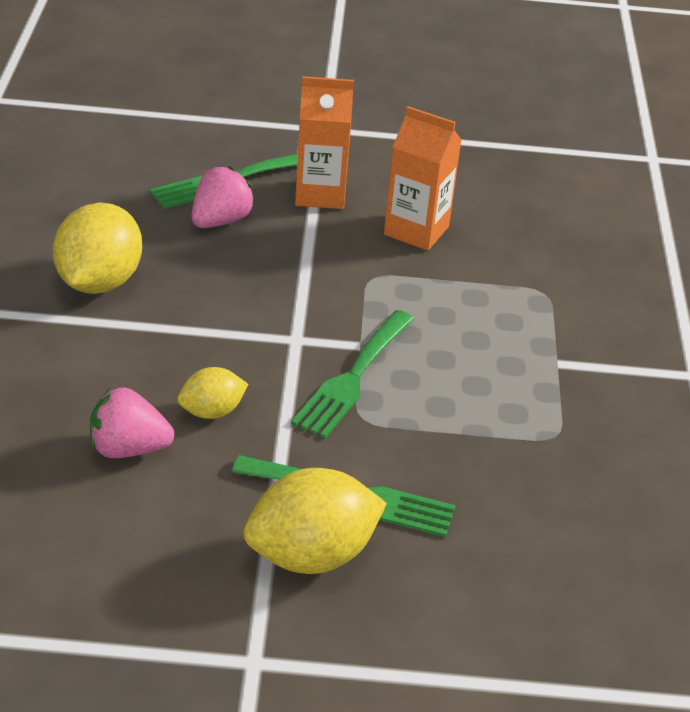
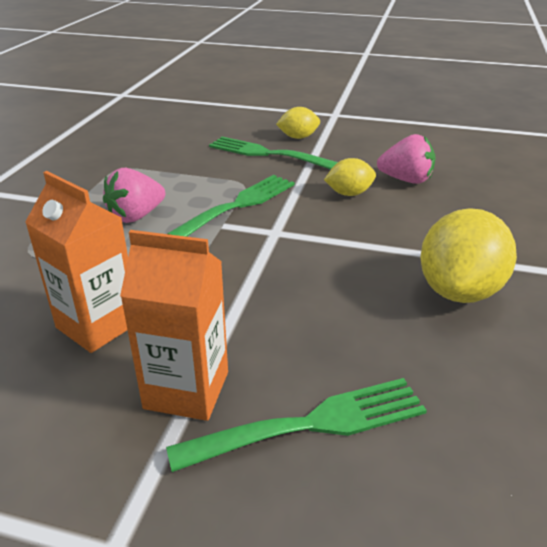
camera: 165 degrees left, 5 degrees down
pink strawberry [191,166,255,228] -> pink strawberry moved to [103,168,165,223]
yellow lemon [244,468,387,574] -> yellow lemon [276,107,320,139], size x0.55

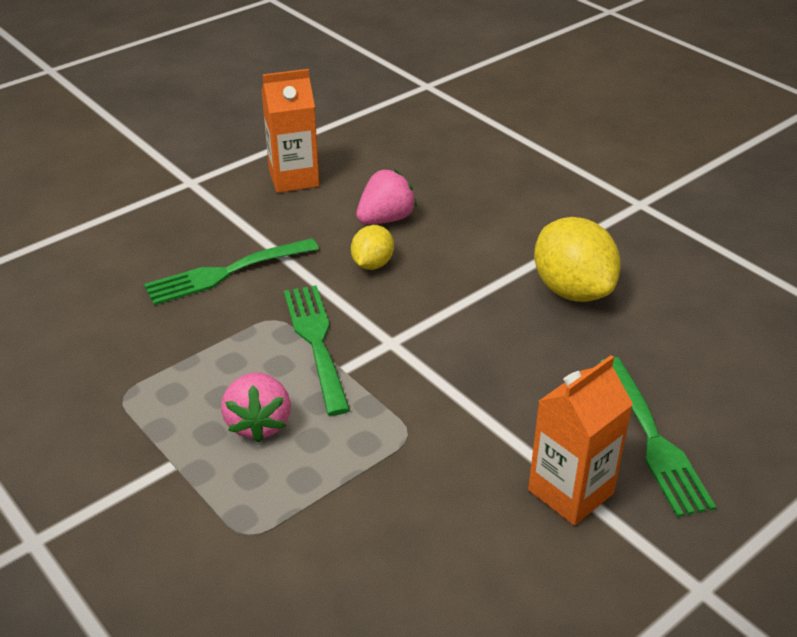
camera: 55 degrees left, 5 degrees up
orange carton [25,171,128,353] -> orange carton moved to [261,69,319,193]
green fork [166,378,427,472] -> green fork turned 150 degrees clockwise [599,357,716,517]
yellow lemon [276,107,320,139] -> none

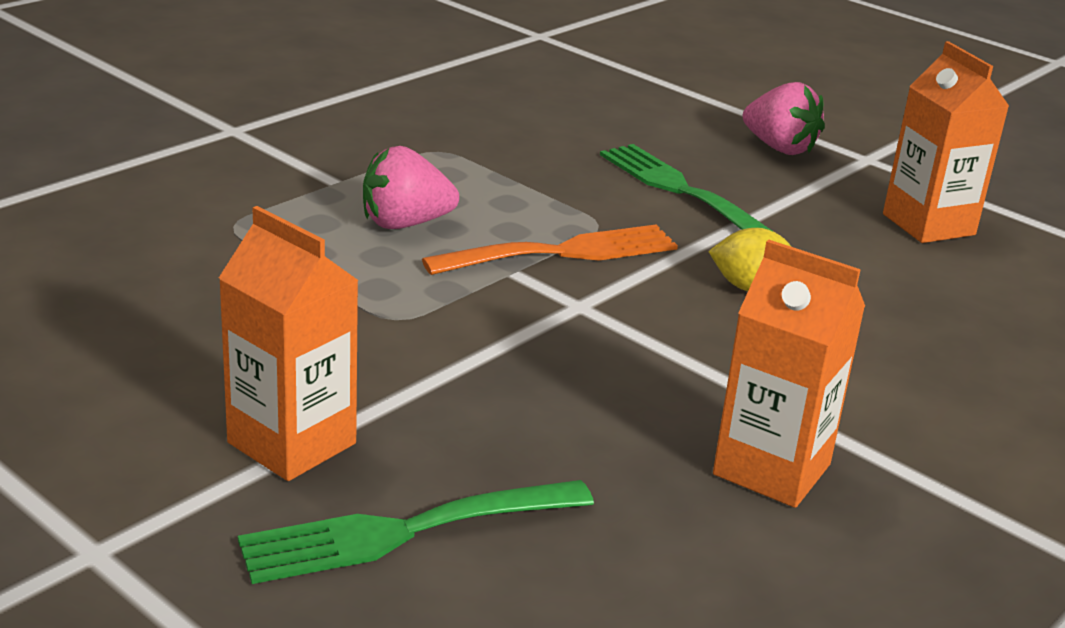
camera: 80 degrees right, 10 degrees down
green fork [284,285,350,416] -> orange fork [422,224,678,275]
pink strawberry [356,169,417,224] -> pink strawberry moved to [743,82,825,155]
yellow lemon [534,217,621,302] -> orange carton [713,240,865,508]

